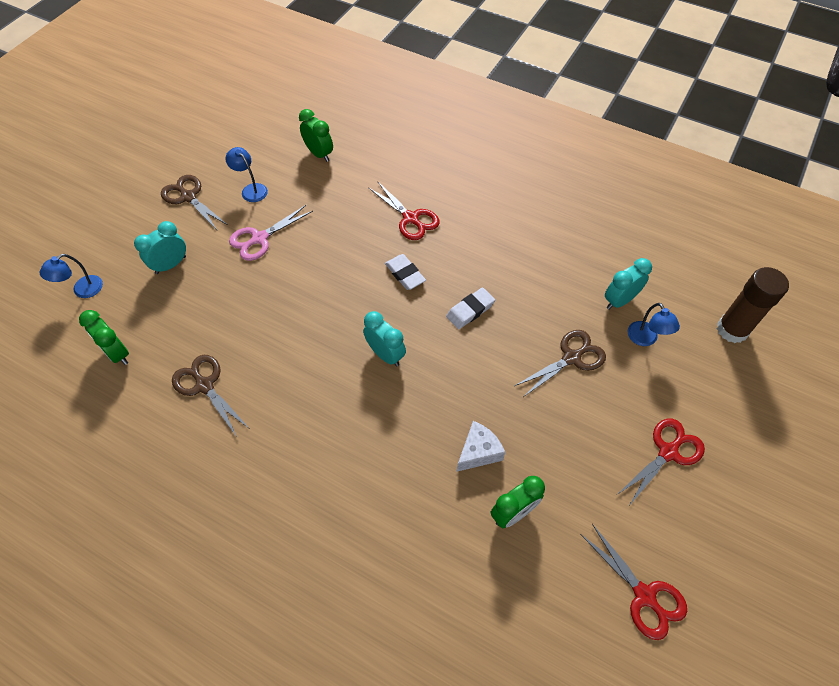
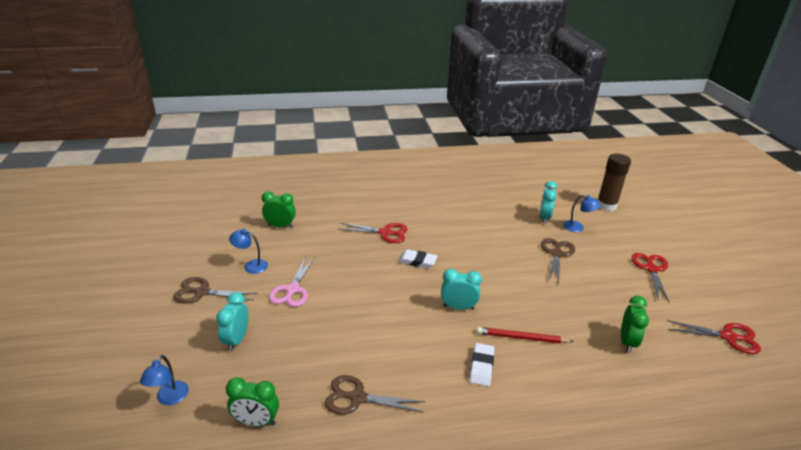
camera: 40 degrees left, 25 degrees down
white eraser [446,288,495,329] -> white eraser moved to [469,343,495,386]
white cheese [457,421,505,472] -> none
none -> red pencil [477,327,574,343]

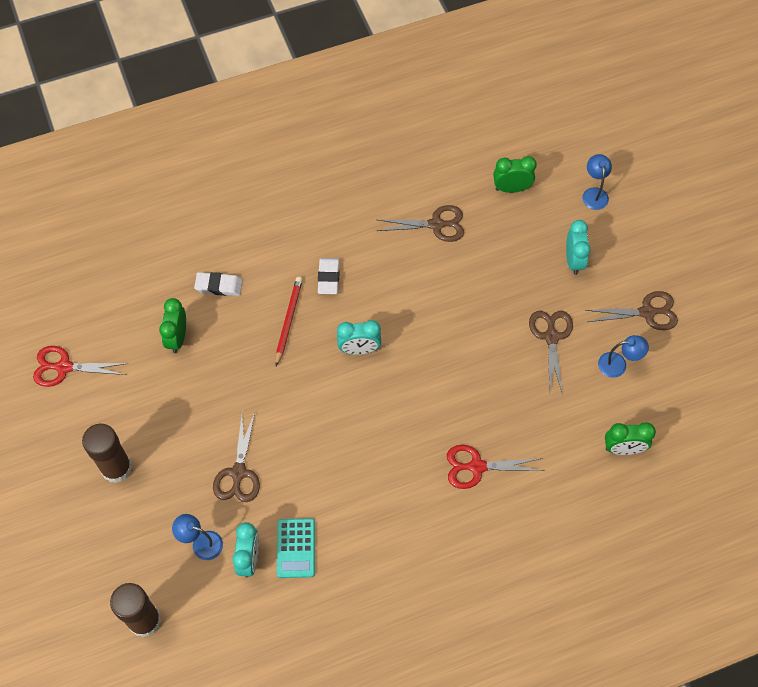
camera: 170 degrees right, 30 degrees up
pink scissors [269,256,315,307] -> brown scissors [529,311,573,393]
white eraser [398,249,437,268] -> white eraser moved to [194,272,243,296]
red pencil [477,327,574,343] -> red pencil turned 75 degrees counterclockwise [275,277,303,366]
red scissors [631,253,670,303] -> brown glue stick [82,424,132,483]
none -> turquoise calculator [277,518,315,578]

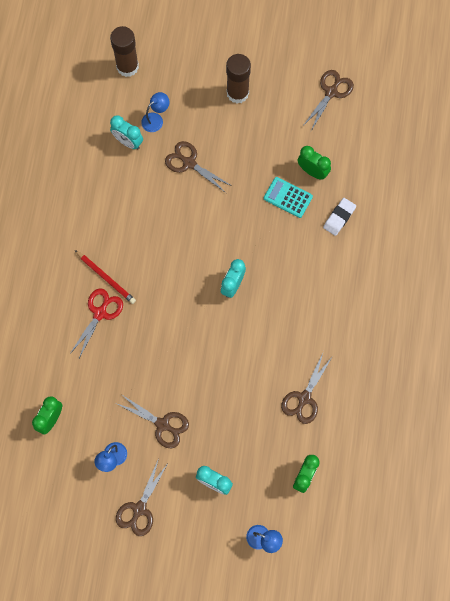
camera: 120 degrees right, 10 degrees up
red scissors [33,346,128,387] -> brown scissors [302,70,354,131]
red pencil [275,277,303,366] -> red pencil moved to [75,250,136,304]
turquoise calculator [277,518,315,578] -> turquoise calculator moved to [264,177,313,218]
white eraser [318,258,340,294] -> none

